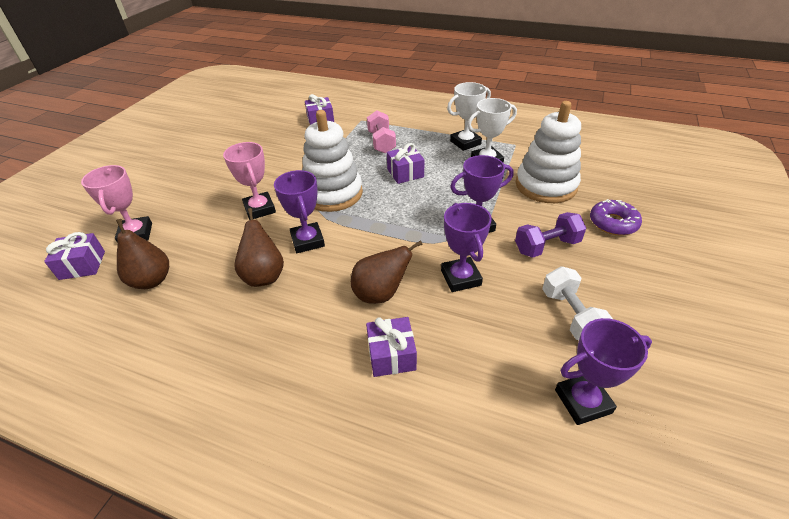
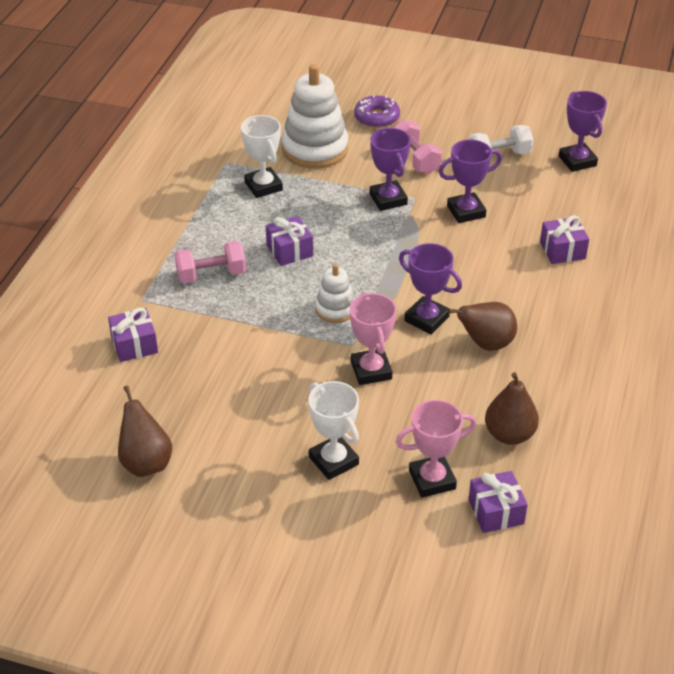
camera: 95 degrees left, 0 degrees up
pink trophy [223,142,276,220] -> pink trophy turned 75 degrees counterclockwise [349,292,397,385]
purple trophy [274,170,325,253] -> purple trophy turned 60 degrees clockwise [399,243,462,334]
white stacking toy [302,110,363,212] -> white stacking toy [315,263,355,323], size x0.53
brown pear [351,240,423,304] -> brown pear moved to [118,386,172,477]
white trophy [447,82,491,151] -> white trophy moved to [308,381,359,480]
purple dumbbell [515,212,586,258] -> pink dumbbell [393,119,442,174]

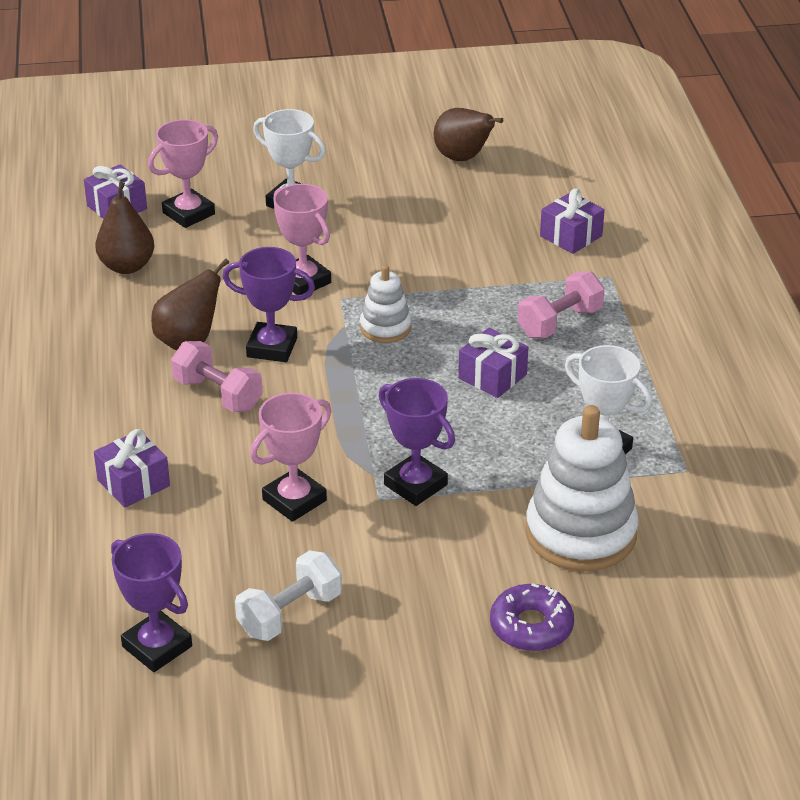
camera: 155 degrees right, 5 degrees down
pink dumbbell [393,119,442,174] -> pink dumbbell moved to [171,341,263,412]
purple trophy [438,139,502,223] -> pink trophy [250,393,332,522]

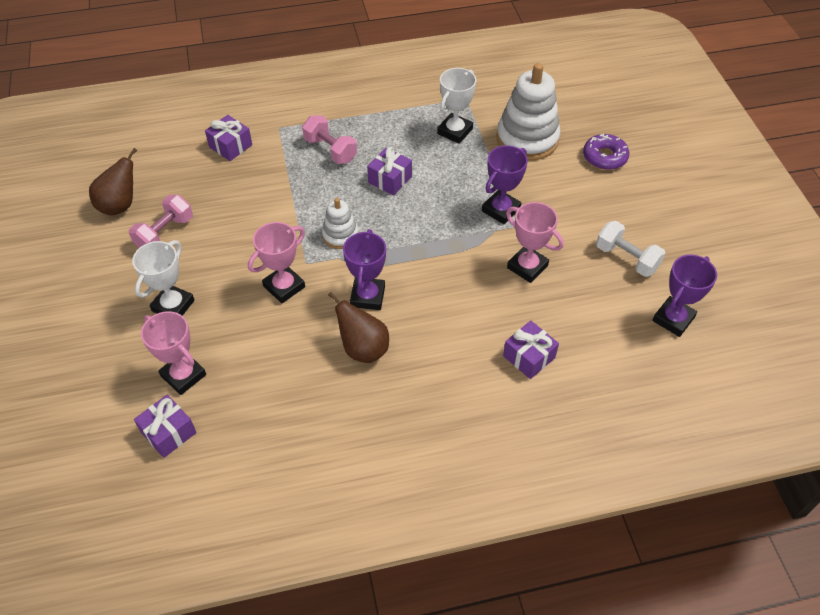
camera: 95 degrees left, 15 degrees up
brown pear [95,182,154,274] -> none
pink dumbbell [171,341,263,412] -> pink dumbbell moved to [129,195,193,248]

